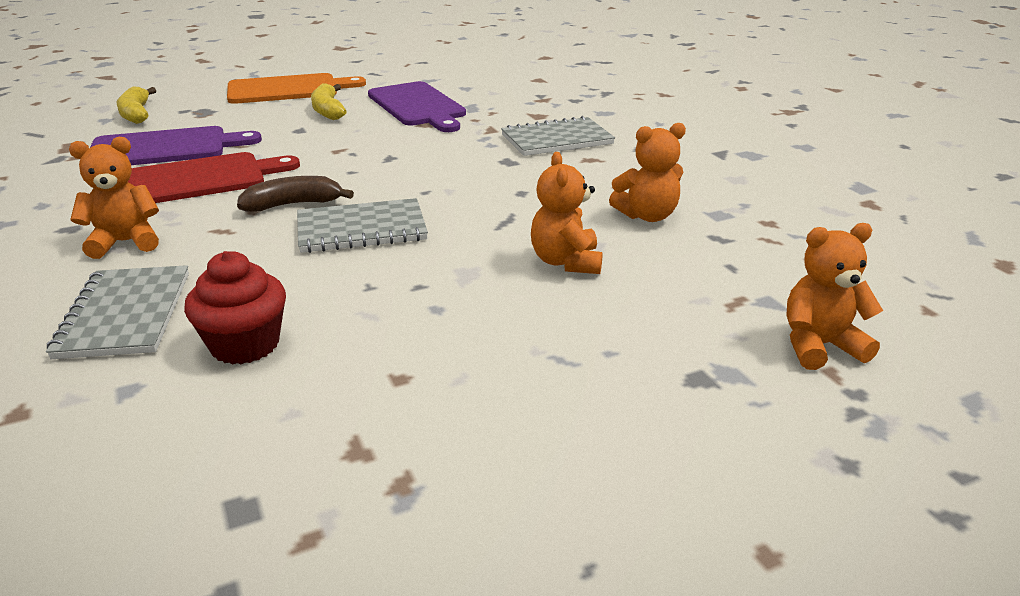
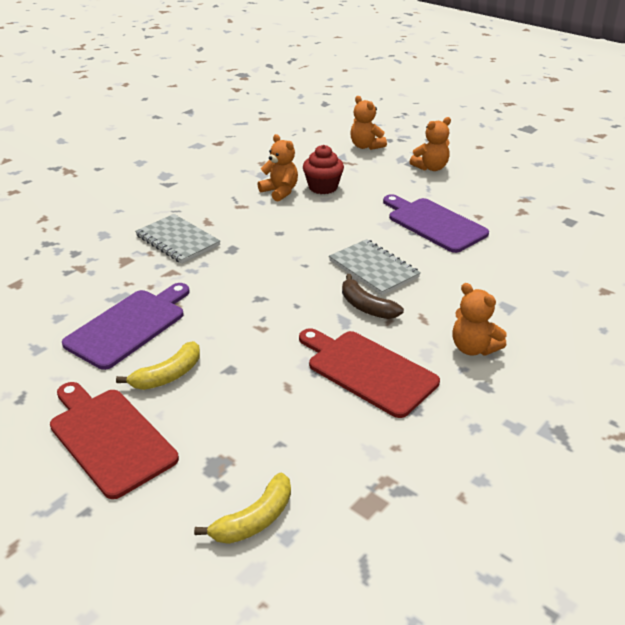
camera: 115 degrees left, 5 degrees up
grey notebook [46,265,189,359] -> none
purple cutting board [90,126,262,165] -> purple cutting board moved to [383,194,489,253]
red cupcake [184,251,286,365] -> red cupcake moved to [303,145,344,194]
orange cutting board [227,73,366,104] -> red cutting board [50,382,179,499]
orange teddy bear [531,152,603,274] -> orange teddy bear moved to [410,117,451,171]

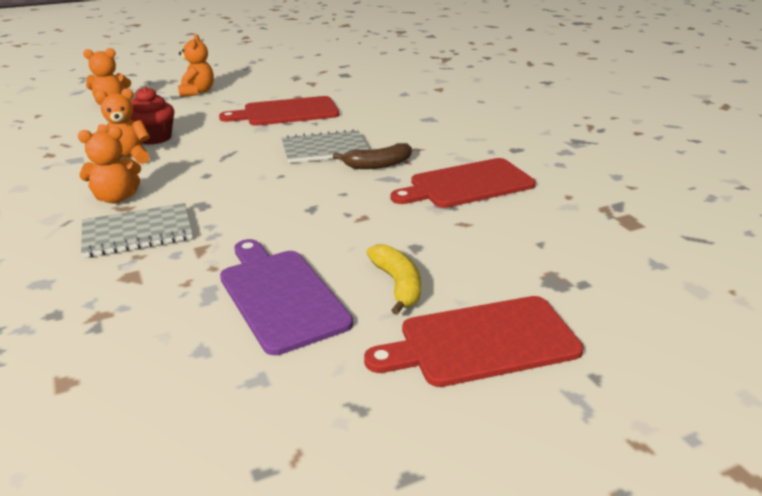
camera: 65 degrees left, 5 degrees down
yellow banana [194,472,291,544] -> none
purple cutting board [383,194,489,253] -> red cutting board [219,96,339,126]
orange teddy bear [452,283,507,355] -> orange teddy bear moved to [78,127,141,203]

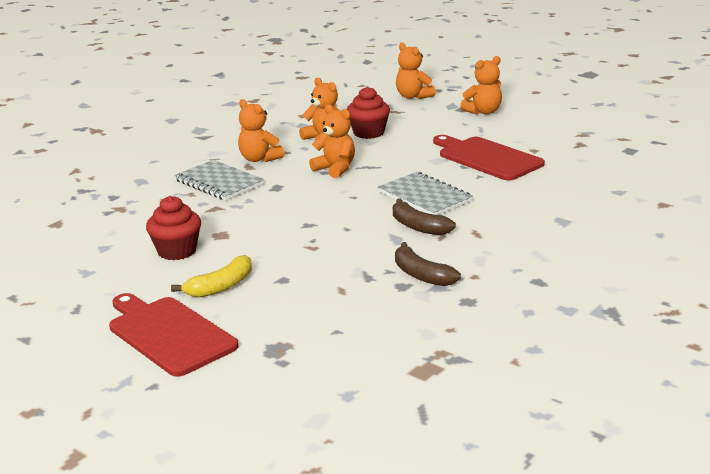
camera: 65 degrees right, 5 degrees down
purple cutting board [220,239,353,355] -> red cupcake [146,196,201,260]
red cutting board [391,158,536,208] -> brown banana [395,242,461,286]
none -> orange teddy bear [309,104,355,178]

